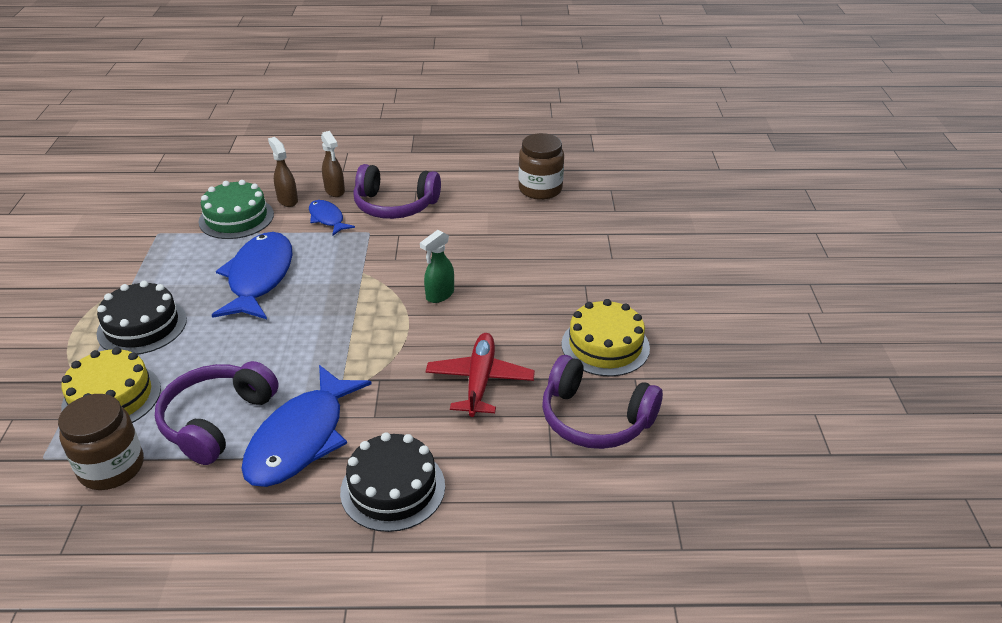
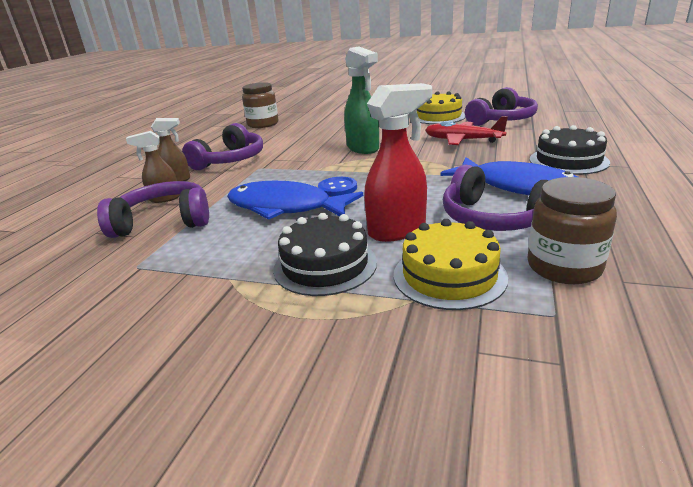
camera: 70 degrees left, 10 degrees down
green cake [199,180,274,239] -> purple headphones [97,181,209,238]
blue fish [309,200,355,235] -> none
green spray bottle [420,230,454,303] -> green spray bottle [344,47,379,154], size x1.65
none -> blue button [318,177,357,197]
none -> red spray bottle [364,83,432,242]

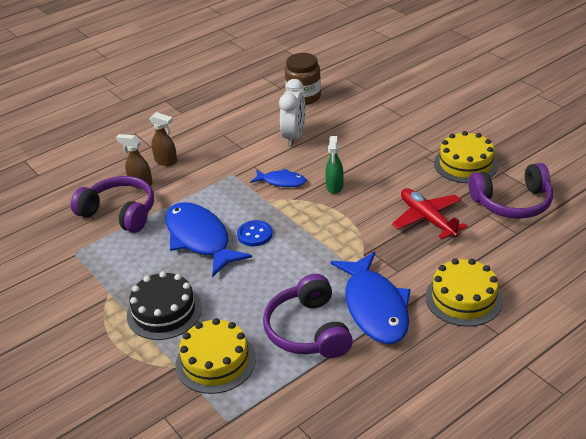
camera: 35 degrees right, 10 degrees up
purple headphones [182,123,263,170] -> none
green spray bottle [344,47,379,154] -> green spray bottle [325,136,343,194], size x0.60
red spray bottle [364,83,432,242] -> none
brown jar [527,177,617,284] -> none
black cake [530,125,610,175] -> yellow cake [425,258,503,327]
none -> blue fish [250,169,307,187]
none -> white clock [279,79,306,146]

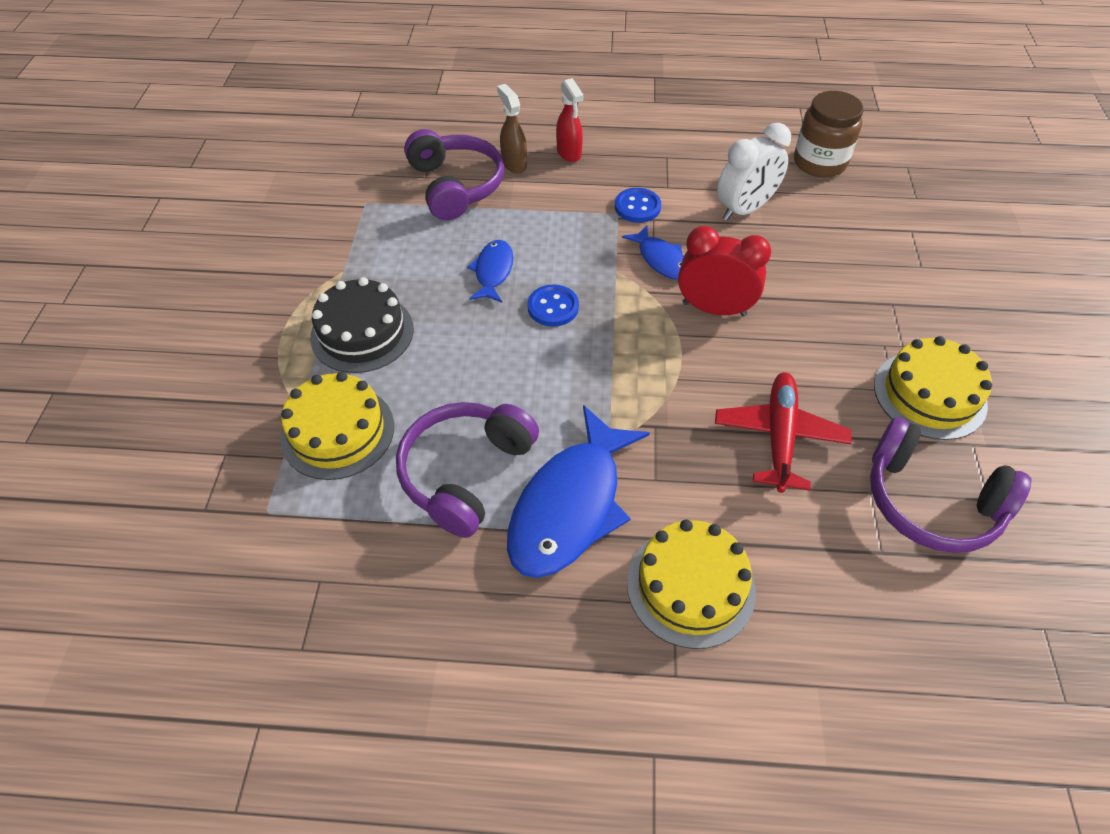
camera: 40 degrees right, 15 degrees up
brown spray bottle [150,112,177,166] -> red spray bottle [556,78,584,162]
blue fish [166,202,252,276] -> blue fish [467,240,513,303], size x0.52
green spray bottle [325,136,343,194] -> red clock [678,226,771,316]
none -> blue button [615,188,661,223]

